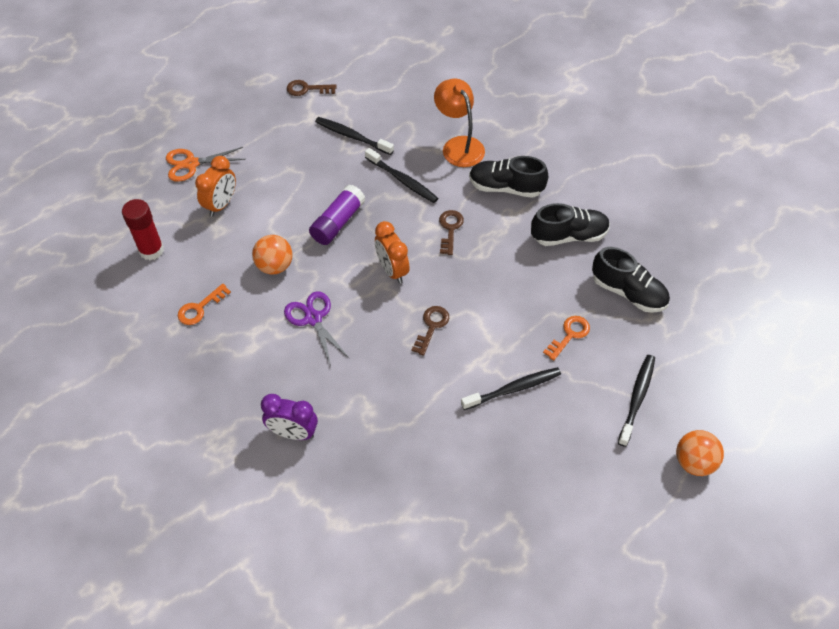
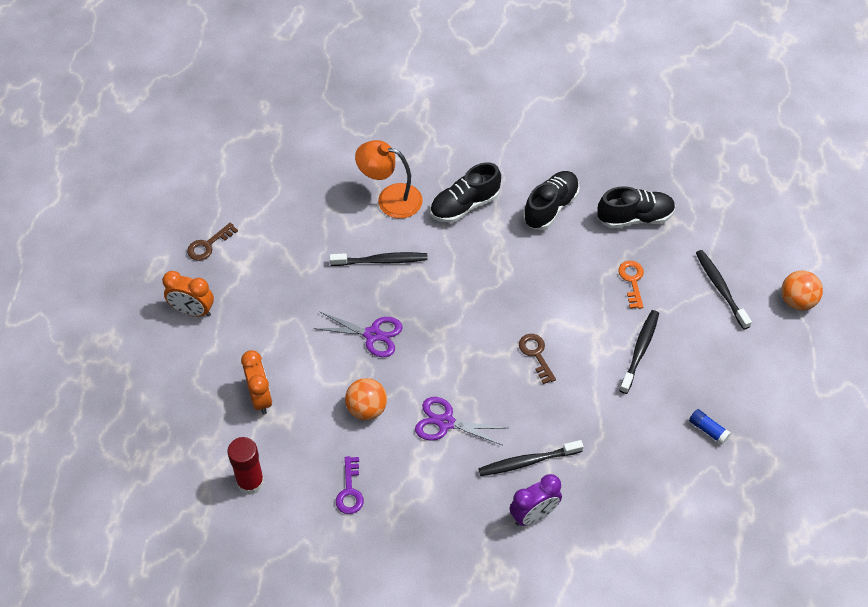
camera: 45 degrees left, 0 degrees up
orange scissors [166,147,246,182] -> none
orange key [178,284,231,325] -> purple key [336,456,364,514]
purple glue stick [309,185,366,245] -> purple scissors [313,312,403,357]
black toothbrush [315,117,394,155] -> black toothbrush moved to [478,440,584,476]
orange clock [375,221,410,284] -> orange clock moved to [162,271,214,317]
brown key [439,210,464,255] -> none
none -> blue glue stick [689,409,731,445]

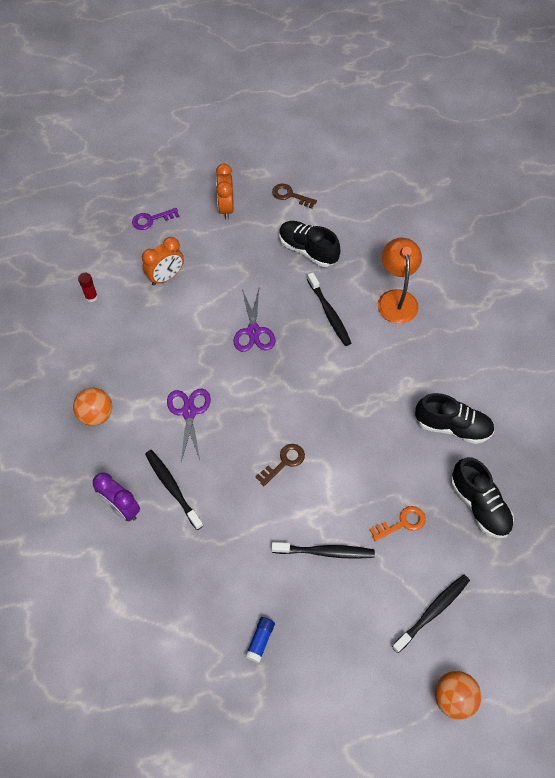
camera: 70 degrees right, 5 degrees up
red glue stick [227,437,264,495] -> red glue stick [78,273,98,302], size x0.57
purple key [336,456,364,514] -> purple key moved to [132,208,179,230]
orange ball [345,378,387,420] -> orange ball moved to [73,388,112,426]
black shoe [430,163,501,223] -> black shoe moved to [279,221,341,267]

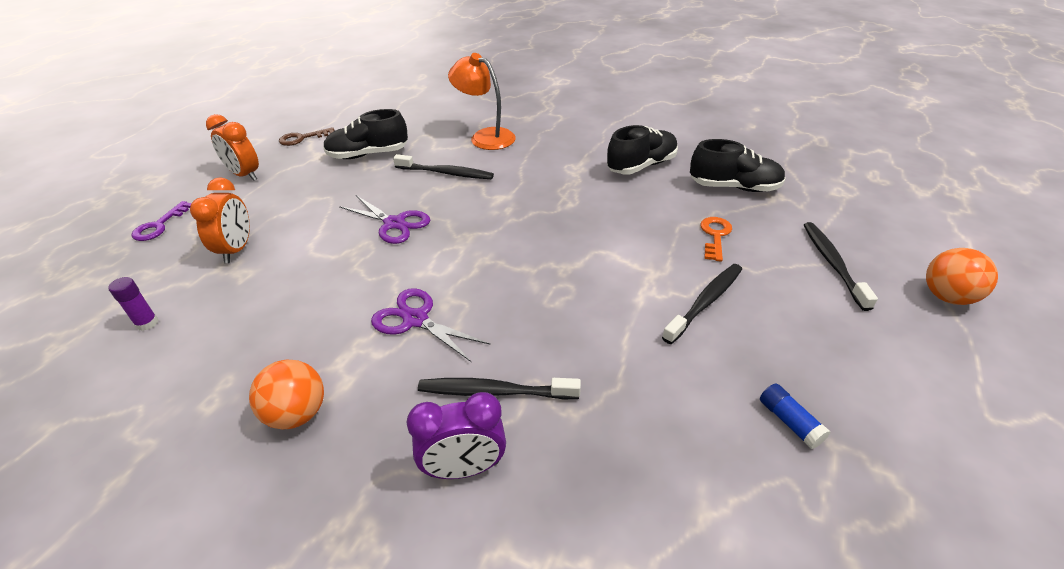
camera: 50 degrees left, 20 degrees down
red glue stick [78,273,98,302] -> purple glue stick [108,277,158,331]
brown key [255,444,305,486] -> none

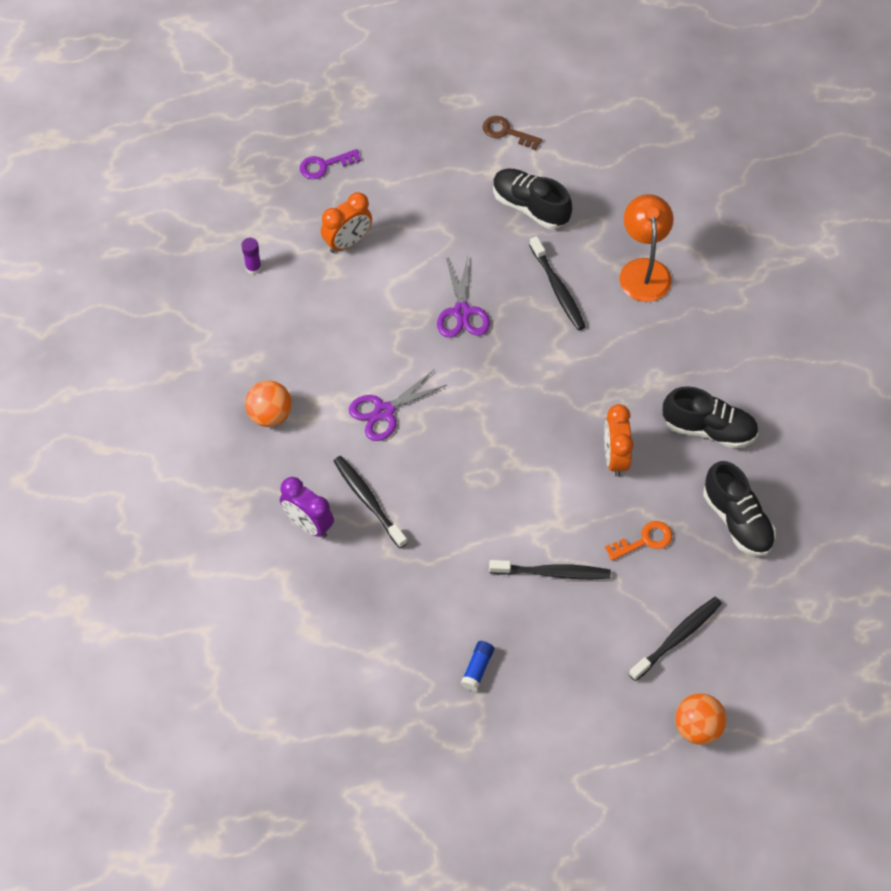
camera: 50 degrees right, 20 degrees up
orange clock [206,114,259,181] -> orange clock moved to [604,404,634,477]
purple scissors [371,288,490,362] -> purple scissors turned 120 degrees counterclockwise [349,370,447,441]

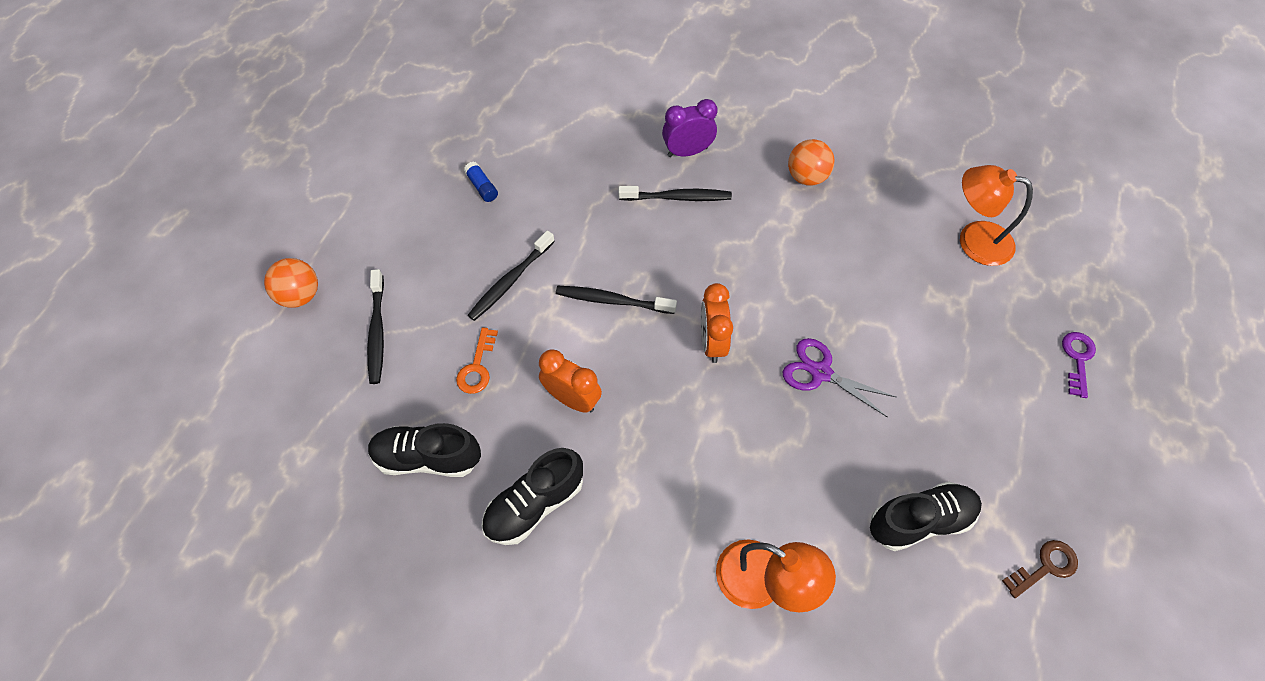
camera: 125 degrees right, 0 degrees up
purple glue stick [241,238,262,274] -> orange lamp [960,165,1033,266]
orange clock [321,192,372,253] -> orange clock moved to [701,283,733,363]
purple scissors [349,370,447,441] -> none
black toothbrush [529,236,586,330] -> black toothbrush moved to [556,286,677,314]

